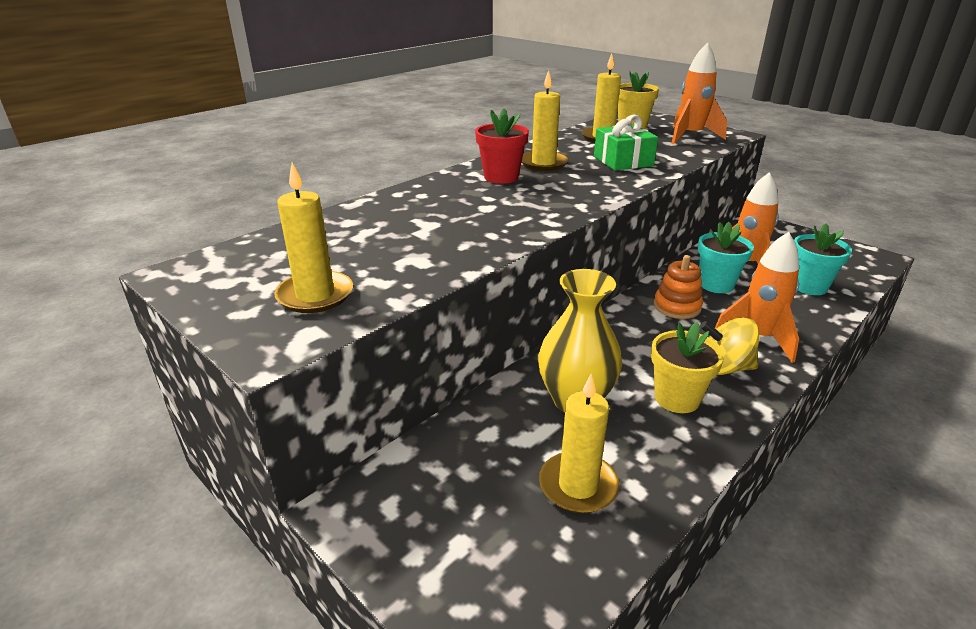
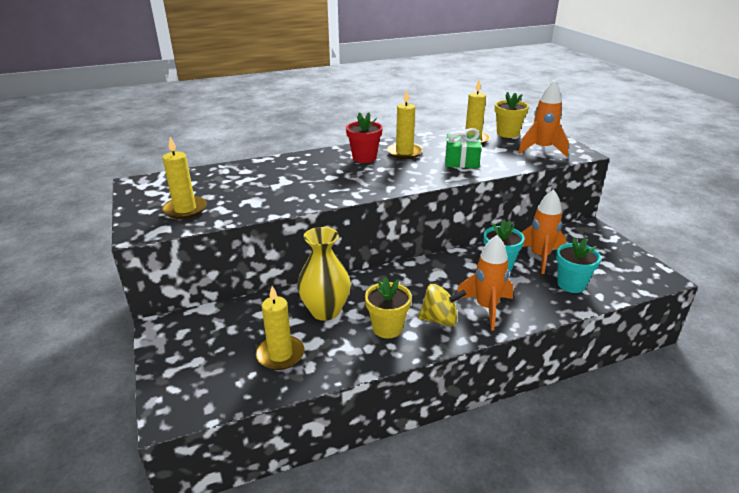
camera: 25 degrees right, 0 degrees up
orange stacking toy [654,255,703,319] -> none
yellow spinning top [700,317,760,375] -> yellow spinning top turned 150 degrees clockwise [418,284,466,327]

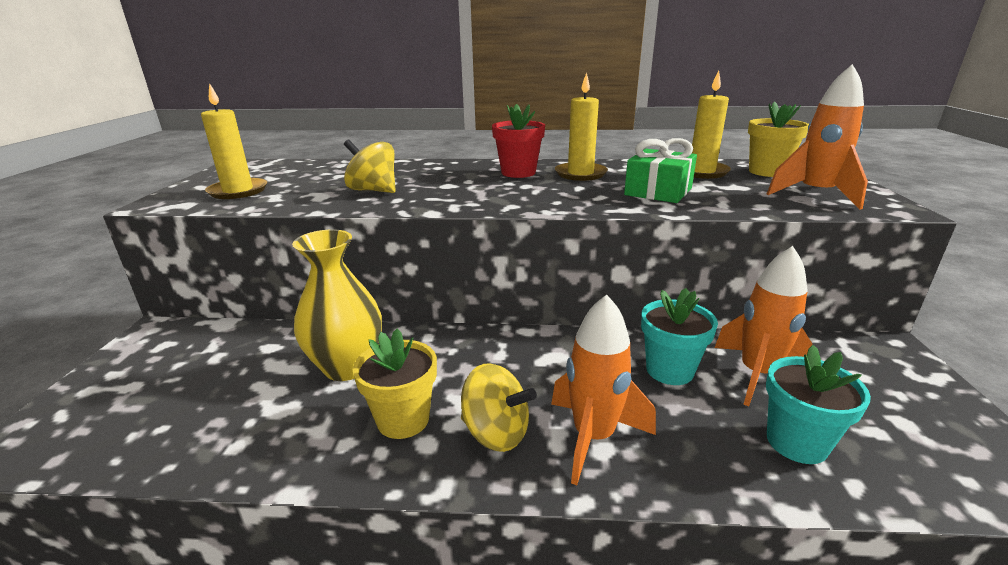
camera: 25 degrees right, 5 degrees down
yellow candle [256,286,304,370] -> none
none -> yellow spinning top [344,140,396,193]

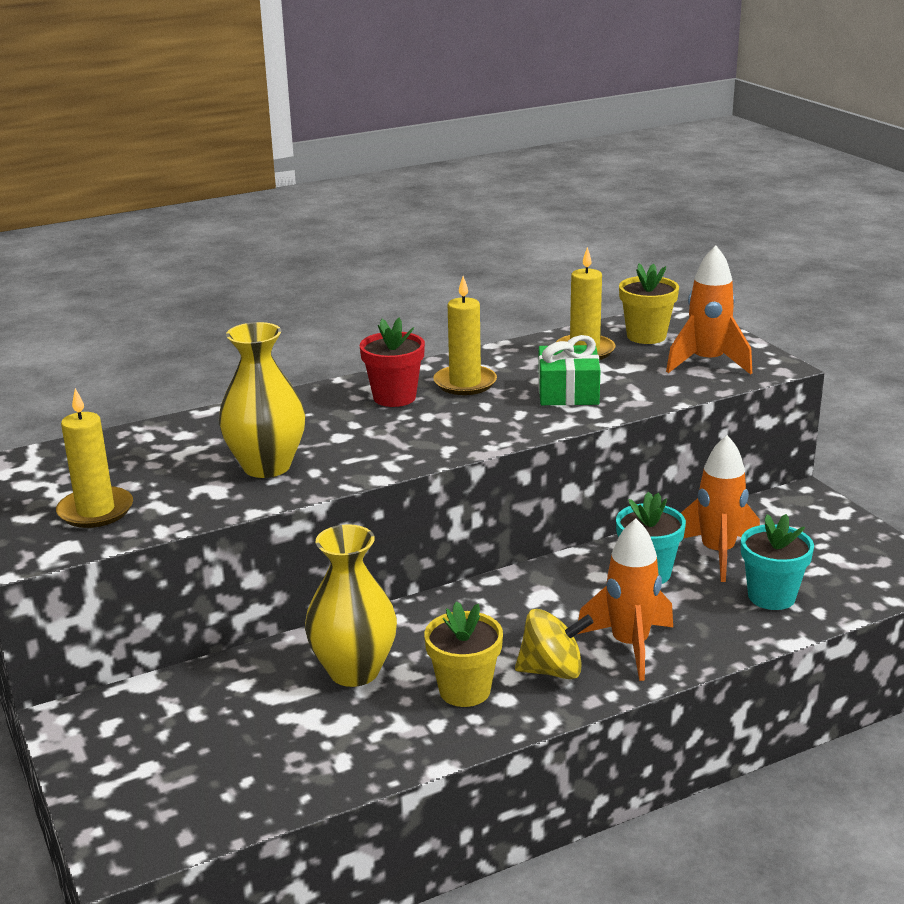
camera: 30 degrees left, 0 degrees up
yellow spinning top [344,140,396,193] -> yellow vase [219,322,305,478]

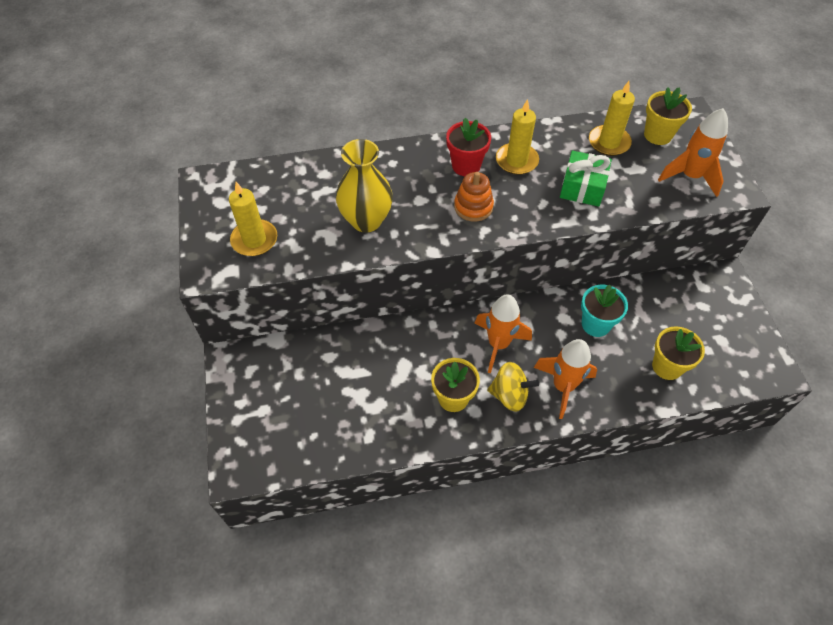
camera: 15 degrees right, 30 degrees up
yellow vase [305,524,397,687] -> none
orange rocket [681,435,760,582] -> orange rocket moved to [474,294,532,373]
turquoise flower pot [741,514,814,610] -> yellow flower pot [652,326,705,380]
none -> orange stacking toy [454,172,494,222]

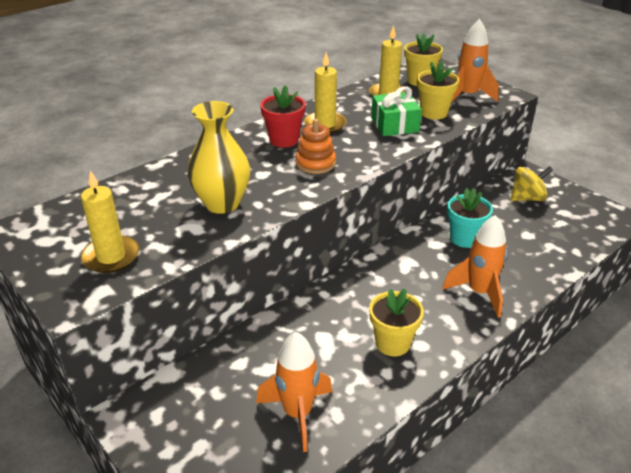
camera: 30 degrees left, 20 degrees down
orange rocket [474,294,532,373] -> orange rocket moved to [256,332,332,452]
yellow spinning top [487,362,539,412] -> yellow spinning top moved to [510,166,553,201]
yellow flower pot [652,326,705,380] -> yellow flower pot moved to [417,61,459,119]

